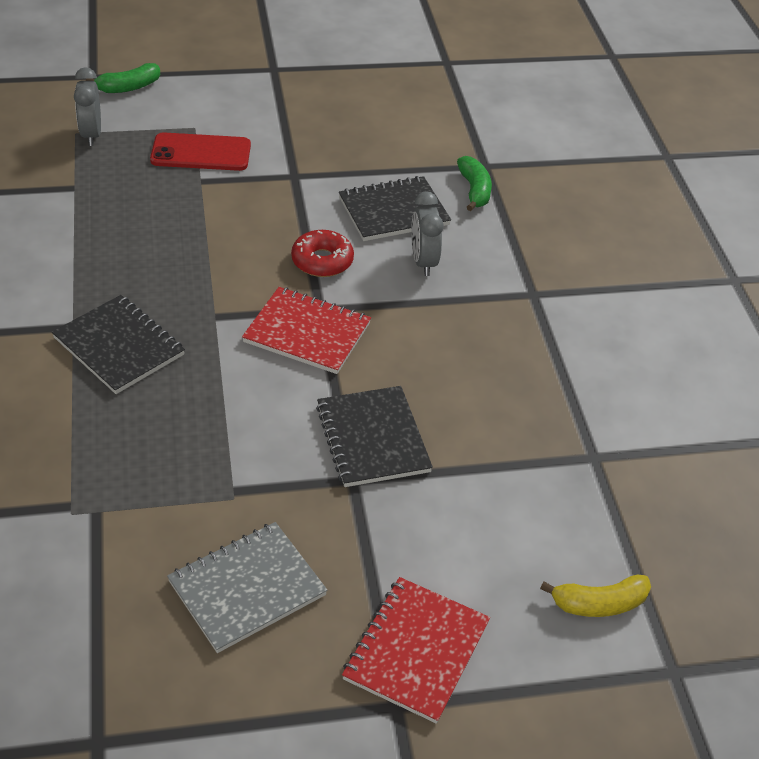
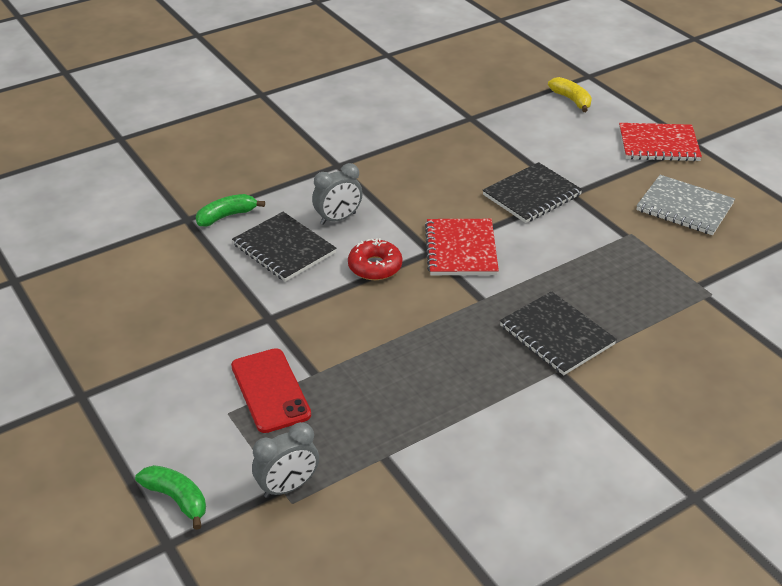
camera: 110 degrees left, 5 degrees down
black notebook [52,295,185,394] -> black notebook turned 60 degrees counterclockwise [500,291,617,375]

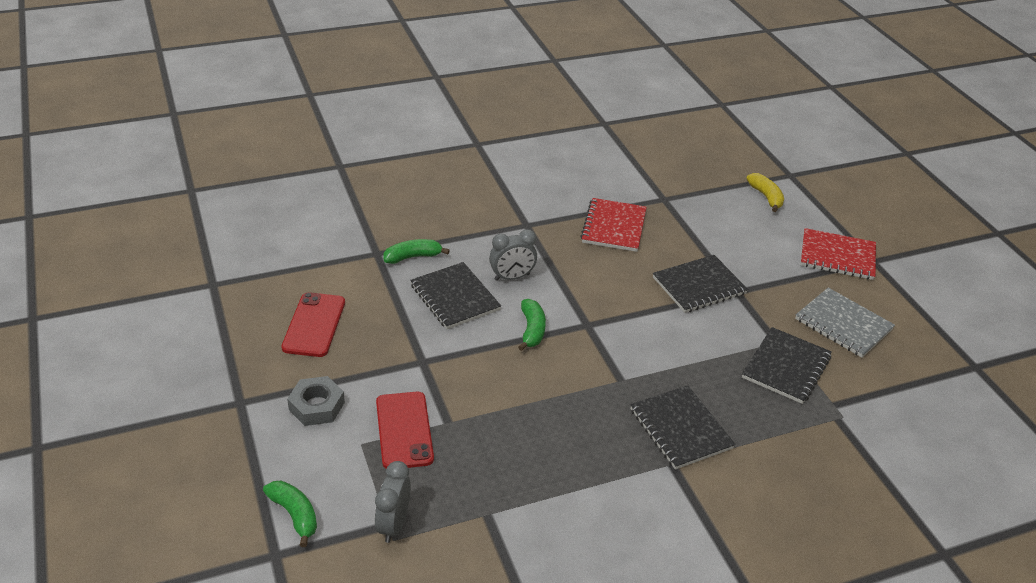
camera: 10 degrees right, 0 degrees up
grey clock [252,422,319,498] -> grey clock turned 120 degrees clockwise [375,461,411,543]
red donut [348,238,403,280] -> green banana [518,299,546,351]
red notebook [425,219,499,275] -> red notebook moved to [580,198,647,252]
none -> red phone [281,292,345,357]
none -> grey nut [287,376,345,426]
none -> black notebook [742,327,832,404]

